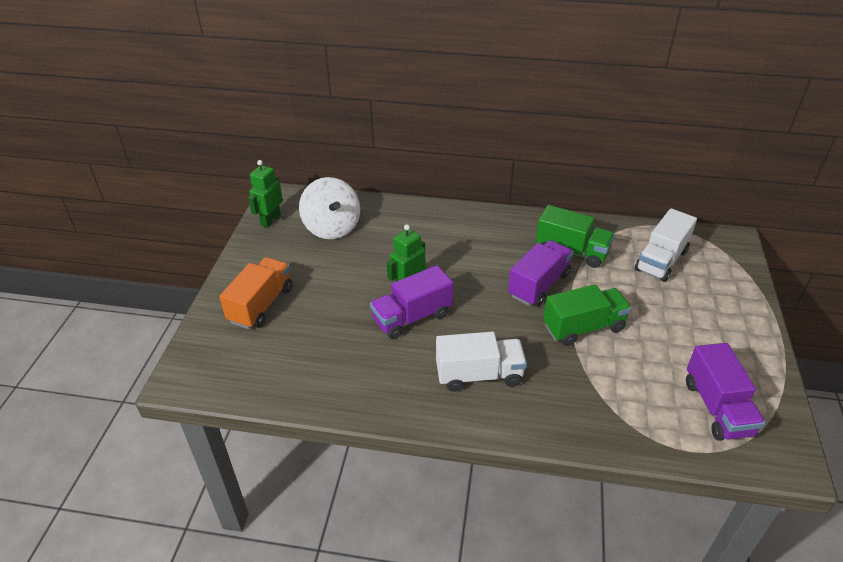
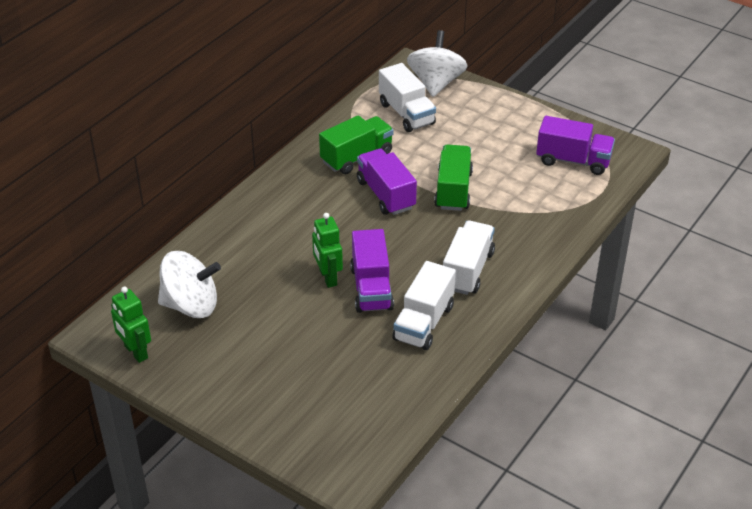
camera: 65 degrees left, 0 degrees up
orange truck [219,257,293,329] -> none
none -> white truck [392,261,456,350]
none -> white spinning top [407,30,468,97]

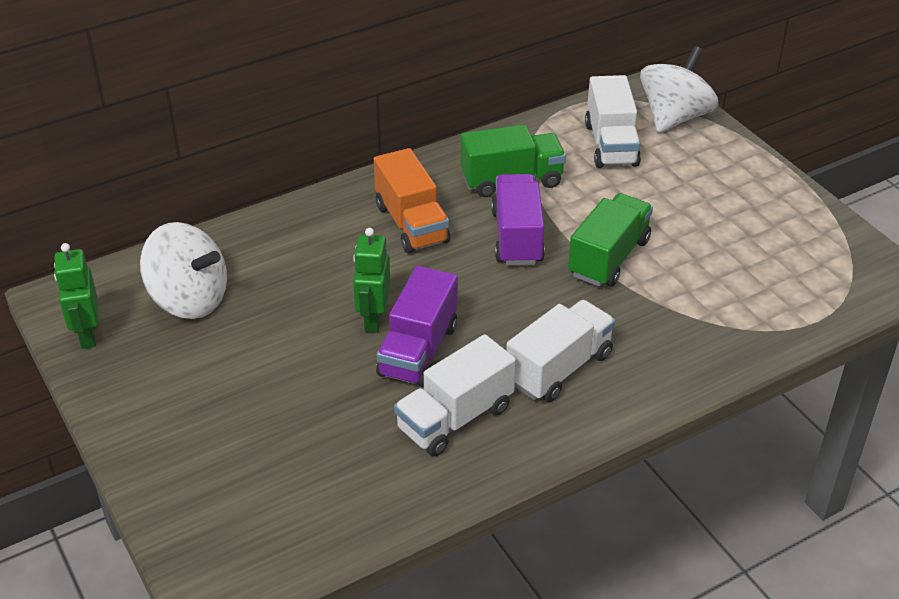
camera: 25 degrees right, 0 degrees up
purple truck [536,116,615,175] -> none
none -> orange truck [374,148,450,253]

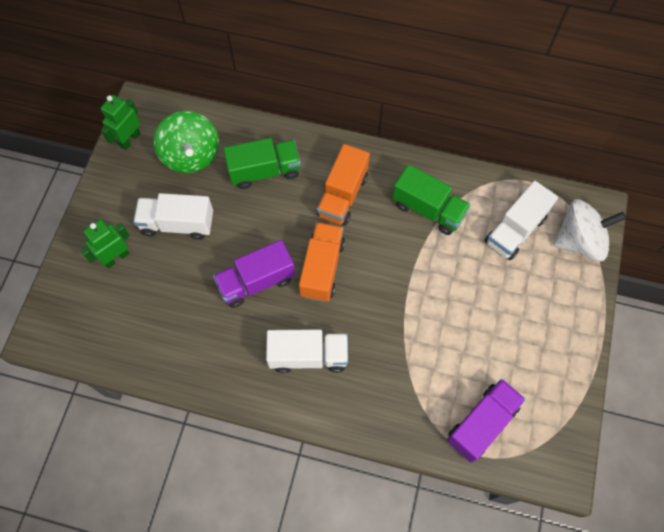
camera: 45 degrees right, 25 degrees up
white spinning top [140,222,227,319] -> green spinning top [154,111,219,173]
green robot [353,228,390,332] -> green robot moved to [80,219,130,269]
white truck [394,334,516,456] -> white truck moved to [133,193,213,240]
purple truck [491,174,545,265] -> purple truck moved to [447,379,526,463]
green truck [568,193,653,287] -> green truck moved to [223,138,301,189]
none -> orange truck [299,222,345,302]

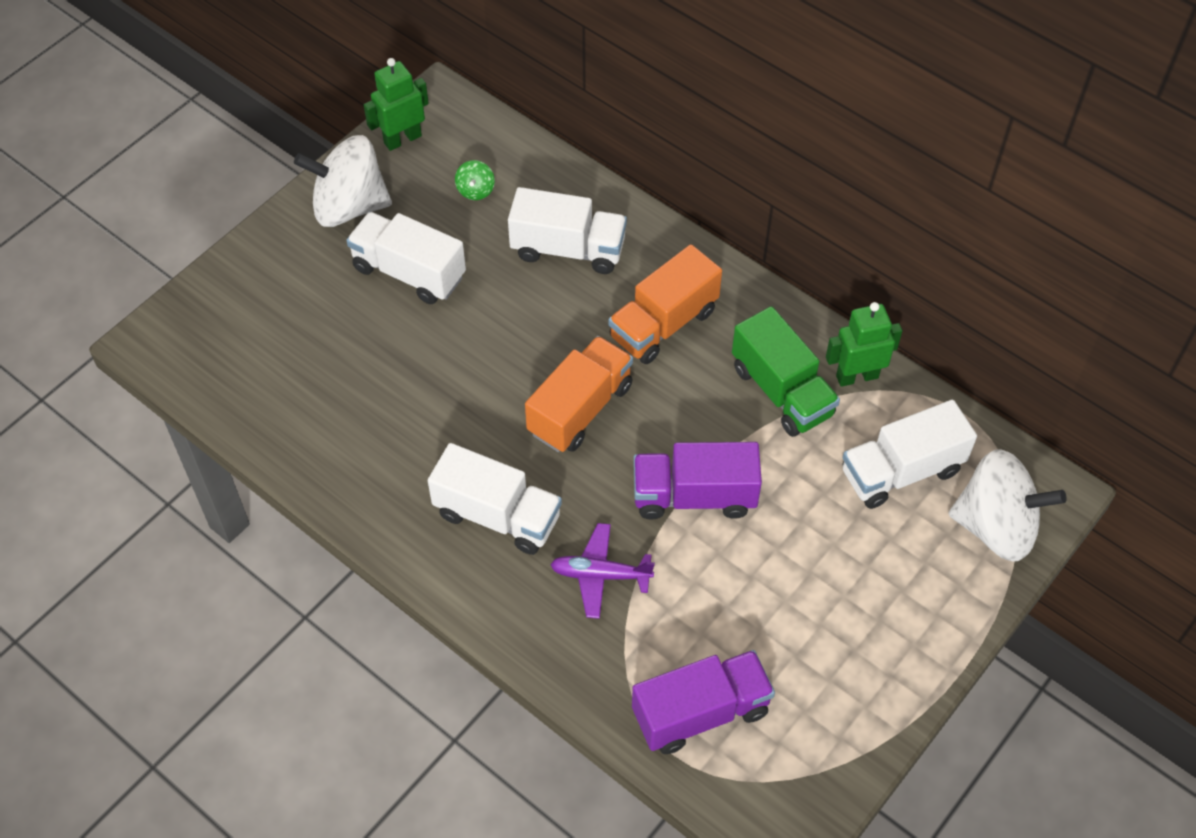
camera: 25 degrees right, 10 degrees down
green robot [80,219,130,269] -> green robot moved to [826,302,902,387]
green spinning top [154,111,219,173] -> green spinning top [455,160,495,200], size x0.41
purple truck [213,240,295,308] -> purple truck moved to [633,442,762,520]
green truck [223,138,301,189] -> white truck [508,187,627,274]
none -> white spinning top [294,135,392,227]
none -> purple plane [550,523,655,619]

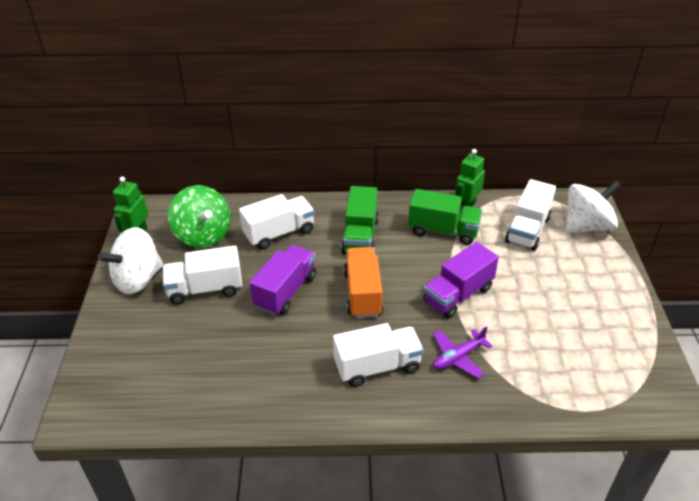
camera: 40 degrees left, 15 degrees down
green spinning top [455,160,495,200] -> green spinning top [168,185,230,248], size x2.43
orange truck [608,244,722,364] -> green truck [341,186,379,254]
purple truck [632,650,775,754] -> purple truck moved to [249,245,316,315]

